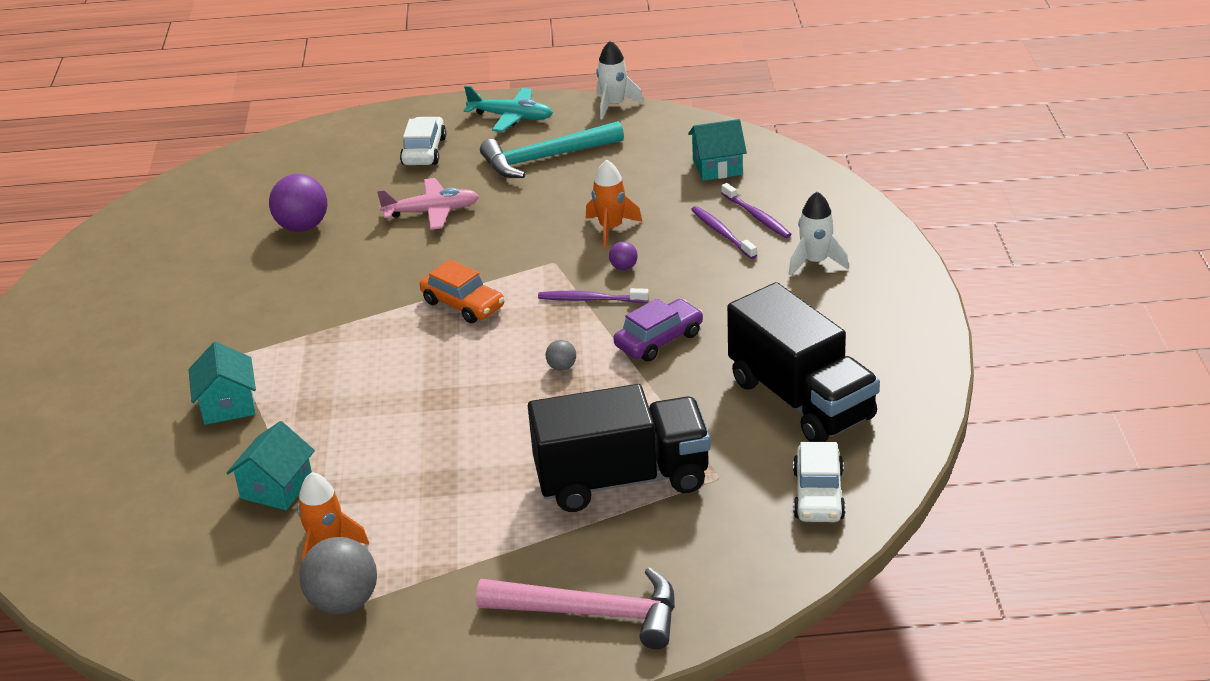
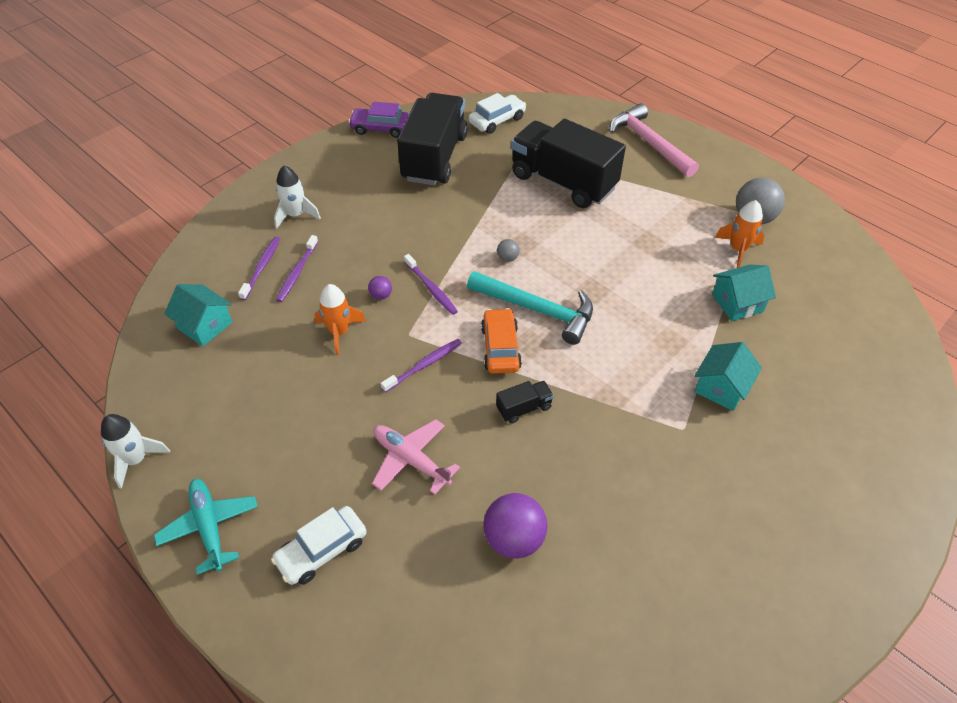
camera: 135 degrees left, 15 degrees up
turquoise hammer [480,121,624,178] -> turquoise hammer moved to [467,271,593,345]
purple car [613,298,703,362] -> purple car moved to [348,102,409,138]
none -> purple toothbrush [381,339,462,393]
none -> black truck [496,381,554,424]

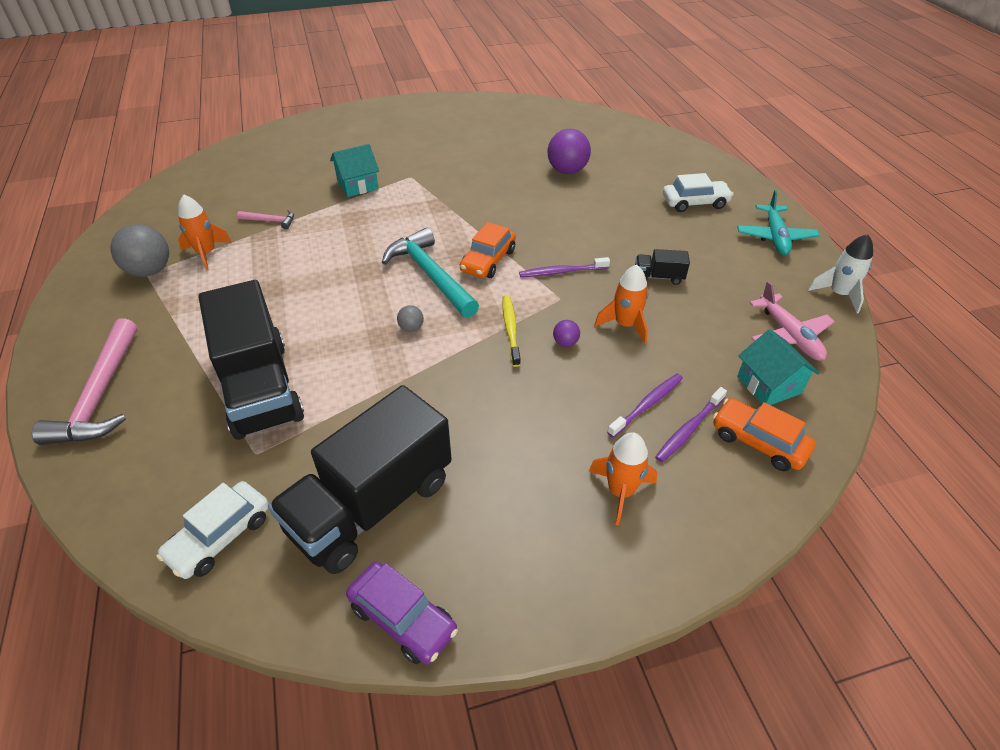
camera: 150 degrees left, 5 degrees down
white rocket [274,165,321,229] -> orange rocket [589,432,657,526]
pink plane [372,419,460,495] -> pink plane moved to [750,281,835,361]
purple toothbrush [404,254,458,315] -> yellow toothbrush [502,295,521,367]
white car [469,93,526,134] -> white car turned 45 degrees counterclockwise [156,481,269,579]
black truck [496,381,554,424] -> black truck moved to [635,249,690,285]
turquoise house [712,264,776,321] -> pink hammer [237,210,294,229]
none -> orange car [713,398,816,471]

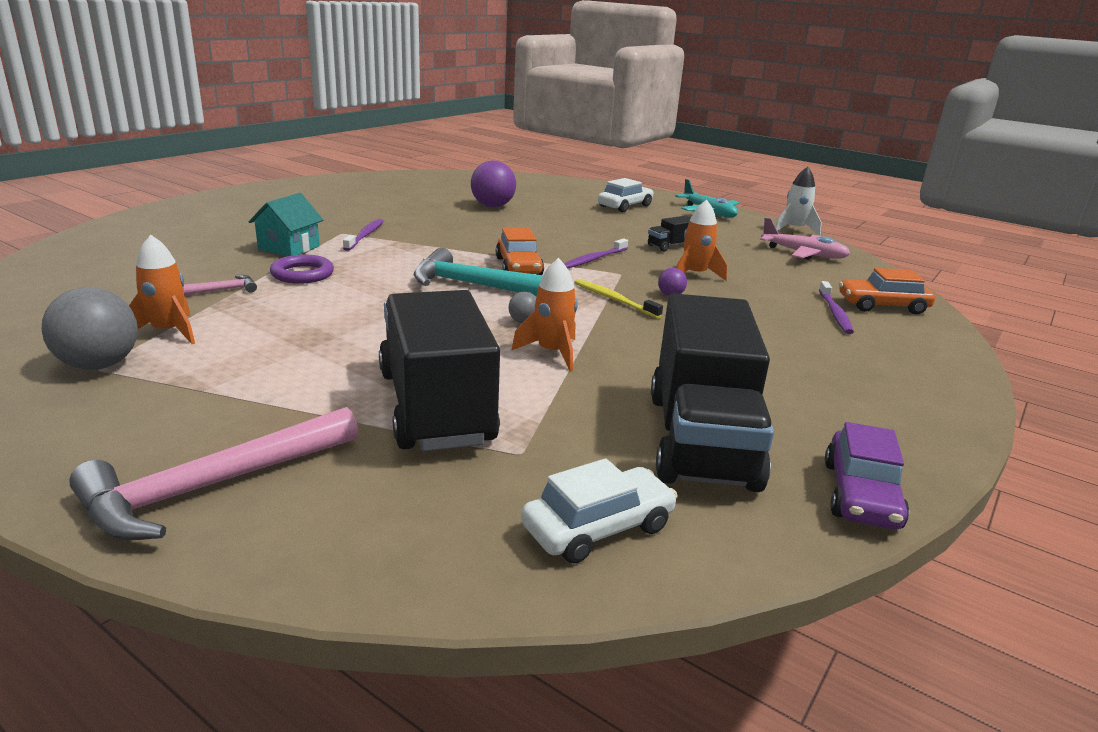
camera: 40 degrees left, 20 degrees down
pink hammer [32,318,137,445] -> pink hammer turned 90 degrees clockwise [69,407,359,540]
white car [156,481,269,579] -> white car turned 120 degrees counterclockwise [521,458,678,563]
black truck [198,280,304,440] -> black truck turned 135 degrees counterclockwise [379,290,500,451]
purple car [346,562,458,665] -> purple car turned 105 degrees clockwise [825,422,909,529]
orange rocket [589,432,657,526] -> orange rocket moved to [511,258,578,371]
purple toothbrush [607,374,683,437] -> purple toothbrush moved to [343,219,384,251]
turquoise house [737,329,819,405] -> none
none -> purple ring [270,255,334,284]

